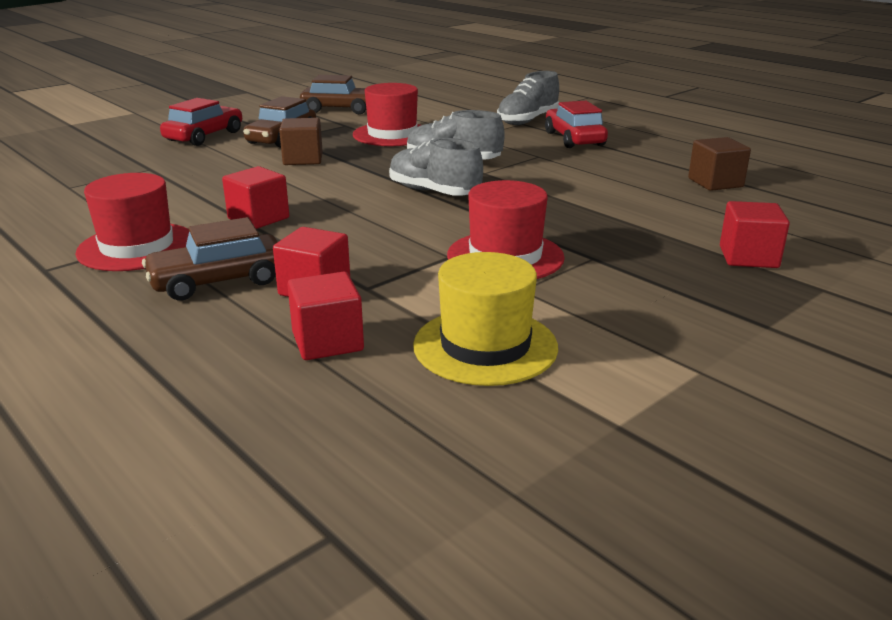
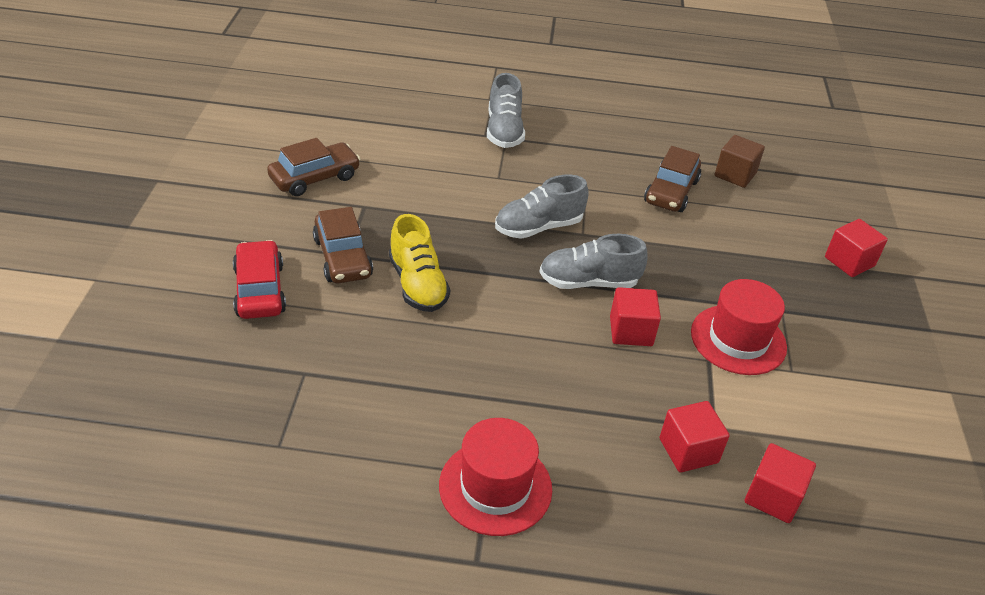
camera: 45 degrees left, 15 degrees up
brown car [142,217,278,301] -> brown car moved to [644,146,701,212]
red cube [222,166,289,229] -> red cube moved to [610,287,661,346]
brown cube [279,118,323,165] -> yellow shoe [389,214,450,312]
red hat [353,83,420,146] -> none
yellow hat [413,252,558,386] -> none
red car [545,101,608,148] -> none

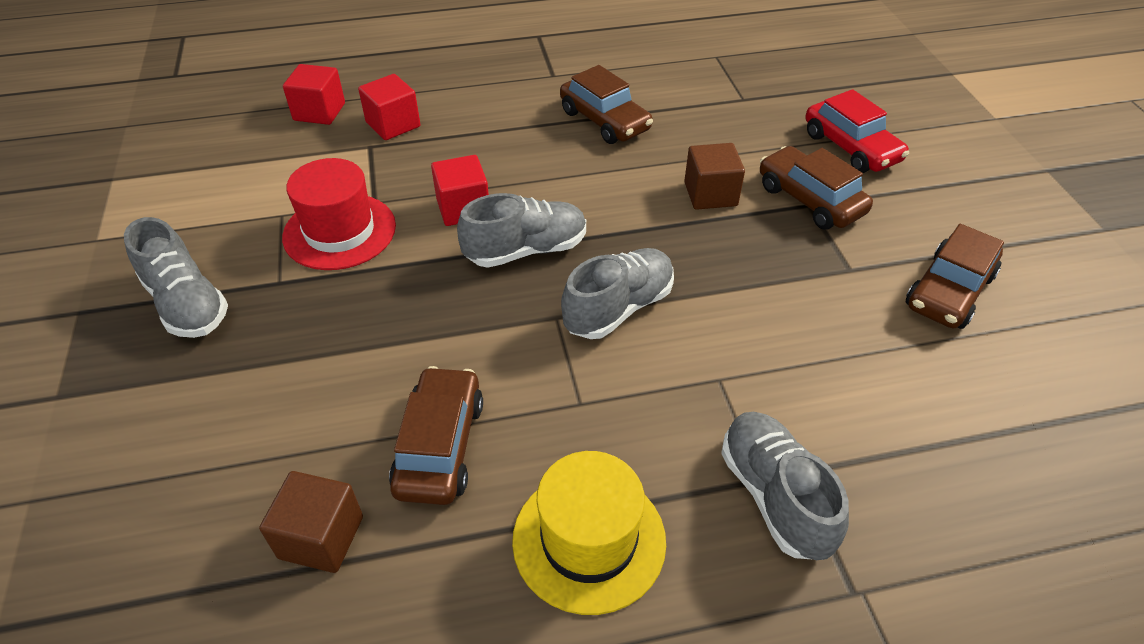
camera: 165 degrees right, 5 degrees up
yellow shoe [389,214,450,312] -> brown cube [684,143,745,210]
red hat [439,418,552,536] -> none
red cube [825,219,888,277] -> none
none -> grey shoe [124,217,228,338]
none -> yellow hat [512,451,666,615]
none -> brown car [560,65,653,144]

